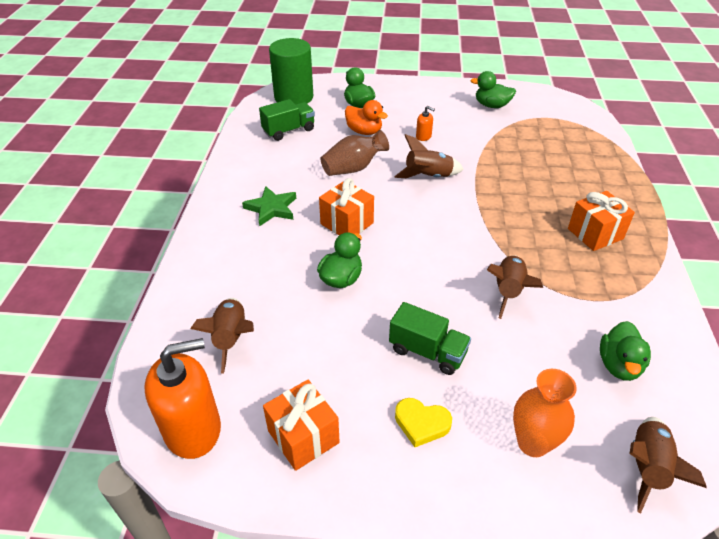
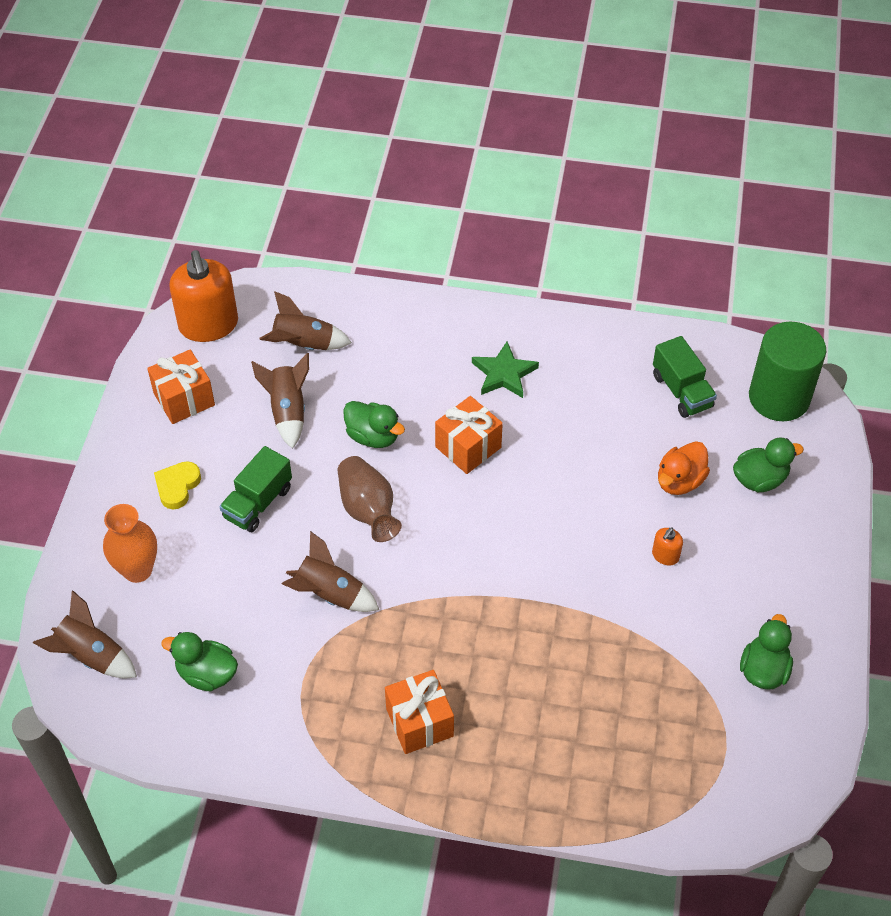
camera: 95 degrees right, 10 degrees up
brown vase [321,130,389,176] -> brown vase moved to [337,456,402,542]
brown rocket [394,134,464,178] -> brown rocket moved to [251,353,309,449]

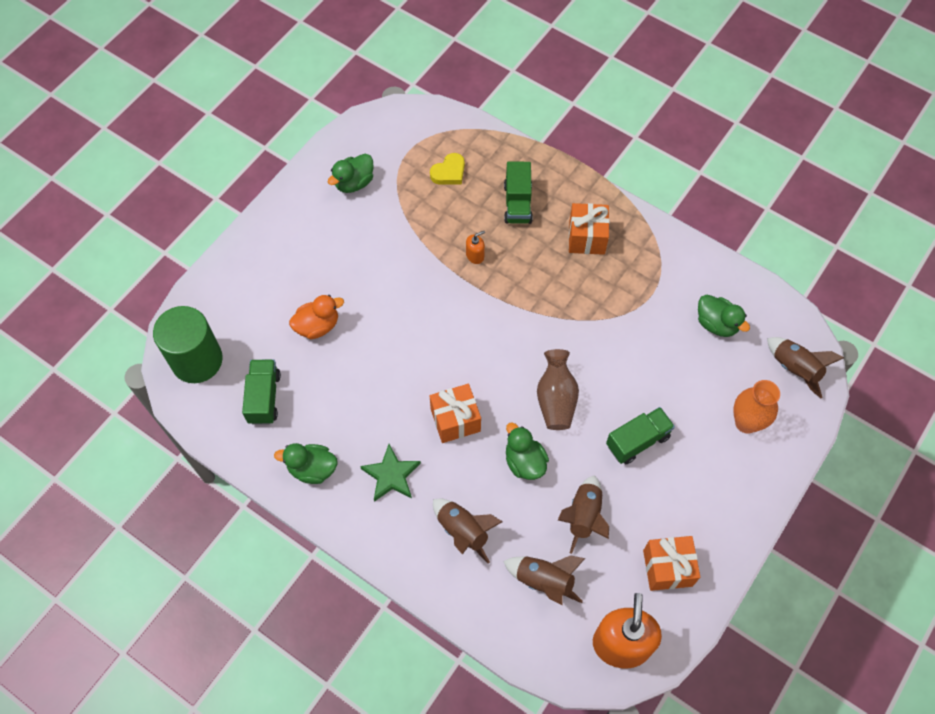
camera: 155 degrees left, 10 degrees up
yellow heart [154,461,201,509] -> yellow heart moved to [430,153,465,185]
brown rocket [282,531,379,612] -> brown rocket moved to [433,499,503,564]
orange soap dispenser [652,527,683,566] -> orange soap dispenser moved to [466,231,485,264]
green duck [733,438,804,492] -> green duck moved to [274,443,338,484]
none -> green truck [504,162,533,224]

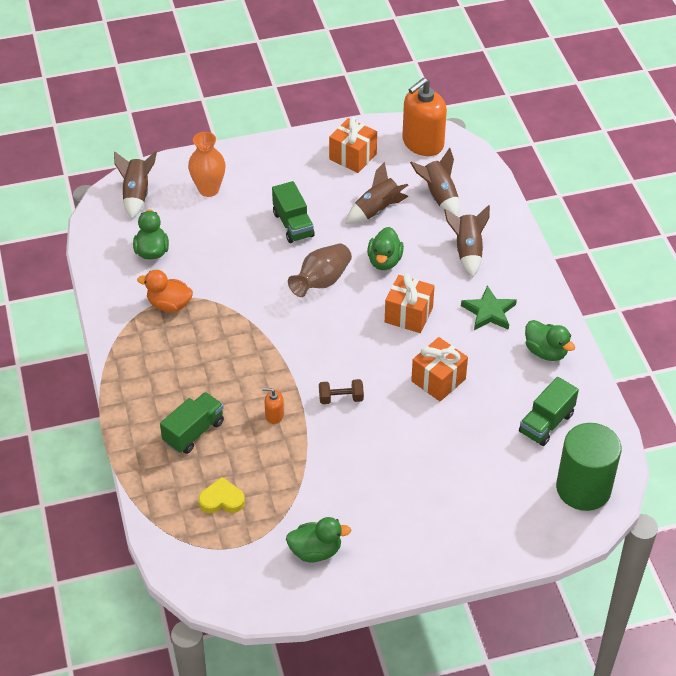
camera: 140 degrees left, 15 degrees down
orange duck [289,295,344,339] -> orange duck moved to [137,270,193,312]
orange gift [569,203,610,255] -> orange gift moved to [411,337,468,401]
green truck [606,407,675,464] -> green truck turned 120 degrees counterclockwise [272,181,315,243]
none -> brown dumbbell [319,379,364,404]

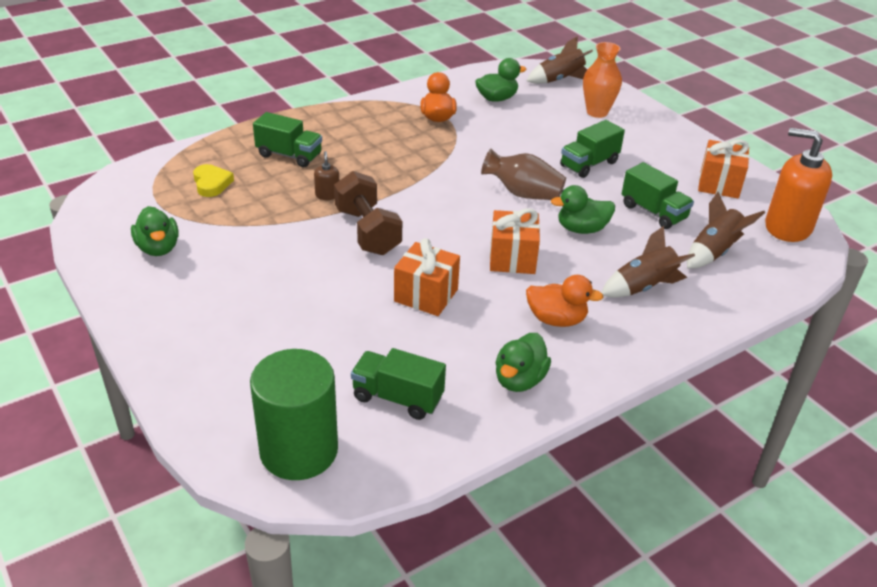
camera: 70 degrees right, 10 degrees down
orange soap dispenser [262,388,284,424] -> brown soap dispenser [314,151,339,200]
brown dumbbell [319,379,364,404] -> brown dumbbell [334,171,402,255], size x1.87
brown rocket [346,162,409,224] -> green truck [622,162,694,229]
green star [461,286,517,330] -> orange duck [526,275,603,327]

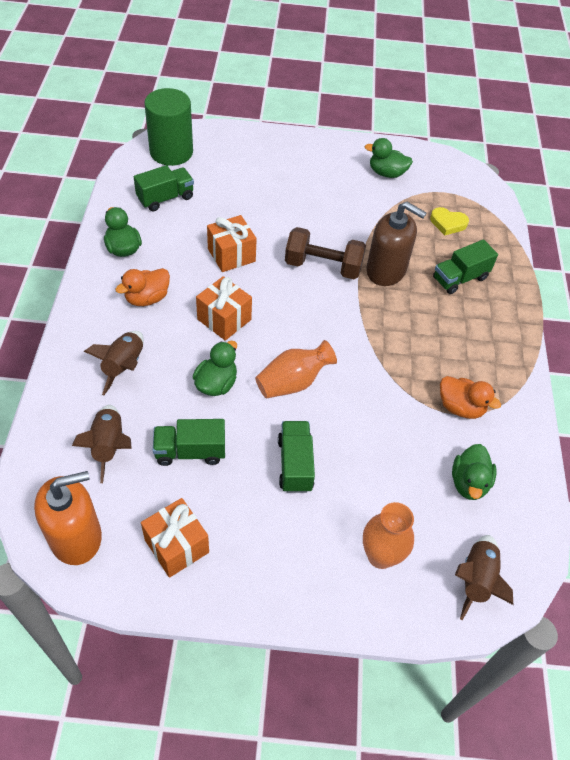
camera: 125 degrees right, 15 degrees up
brown soap dispenser [314,151,339,200] -> brown soap dispenser [366,202,426,286], size x2.33
brown vase [481,149,566,200] -> orange vase [255,340,337,399]

